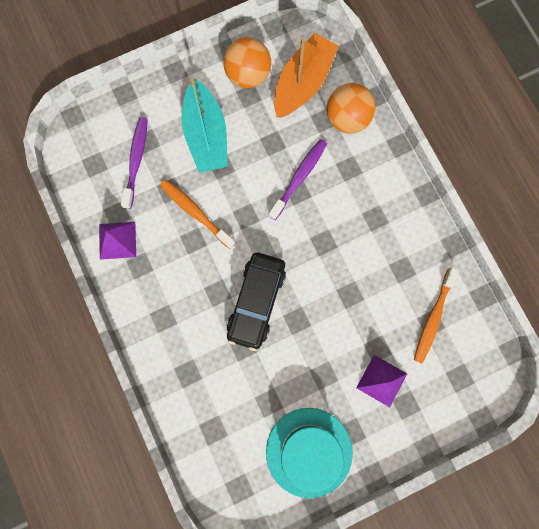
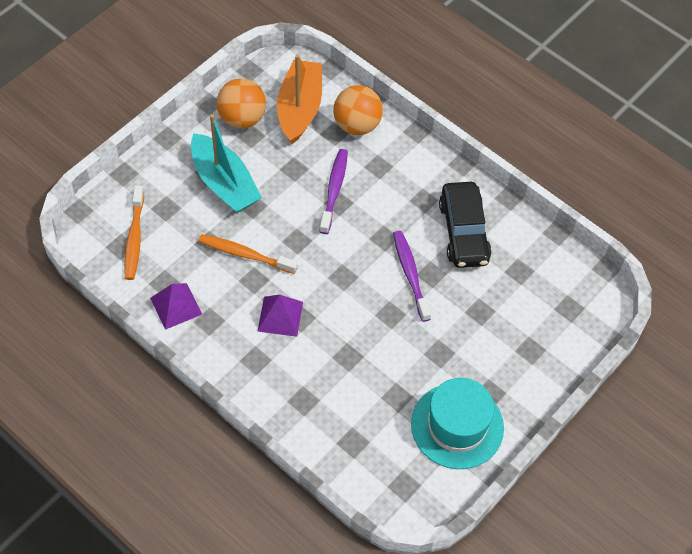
camera: 25 degrees left, 20 degrees down
purple toothbrush [121,117,148,209] -> purple toothbrush moved to [393,231,431,322]
black car [227,253,286,351] -> black car moved to [439,182,492,268]
purple pyramid [356,355,407,407] -> purple pyramid moved to [257,294,303,337]
orange toothbrush [414,267,459,363] -> orange toothbrush moved to [124,186,144,280]

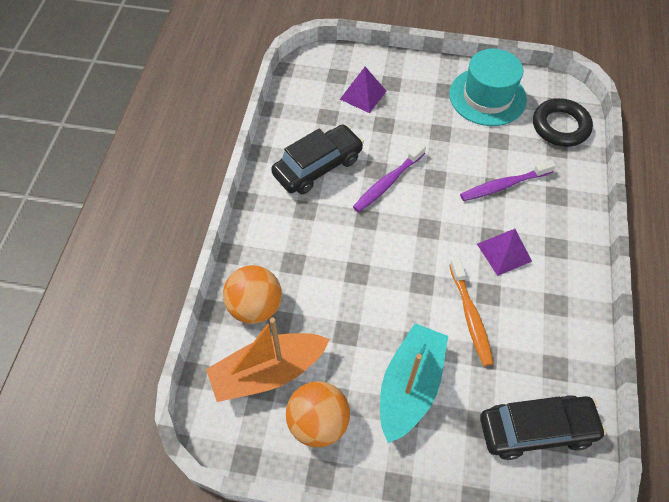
camera: 120 degrees left, 0 degrees up
orange toothbrush [124,186,144,280] -> black car [480,395,607,460]
purple pyramid [150,283,202,330] -> purple pyramid moved to [340,67,387,113]
purple toothbrush [319,149,348,234] -> purple toothbrush moved to [460,160,556,201]
none -> black ring [533,98,593,147]

